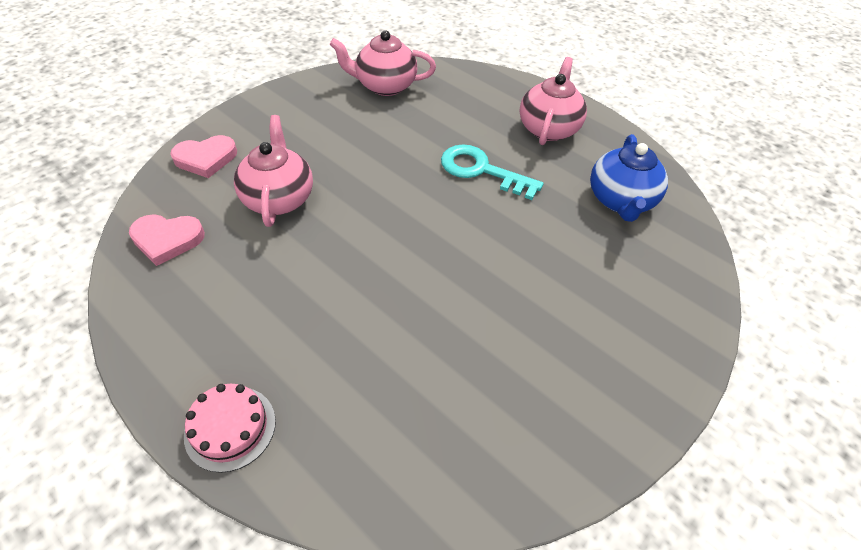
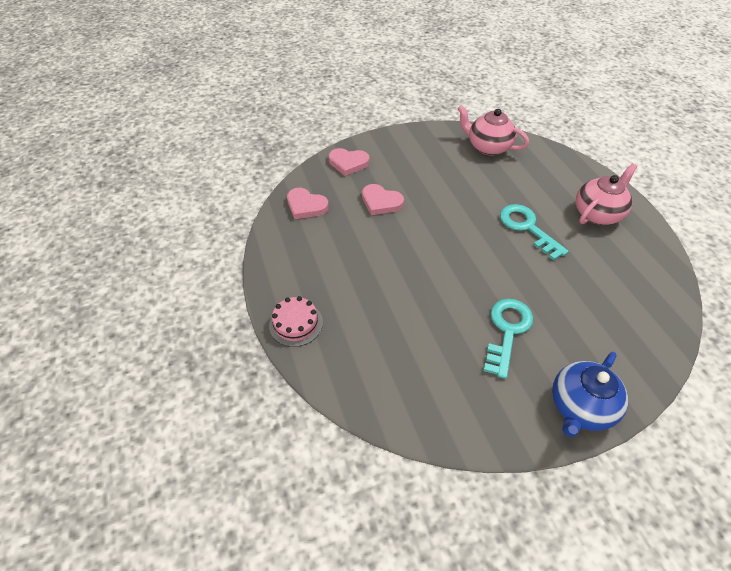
camera: 30 degrees right, 0 degrees up
pink teapot [234,115,313,227] -> pink heart [362,184,404,215]
blue teapot [590,134,668,222] -> blue teapot moved to [552,352,628,437]
none -> turquoise key [483,299,533,379]

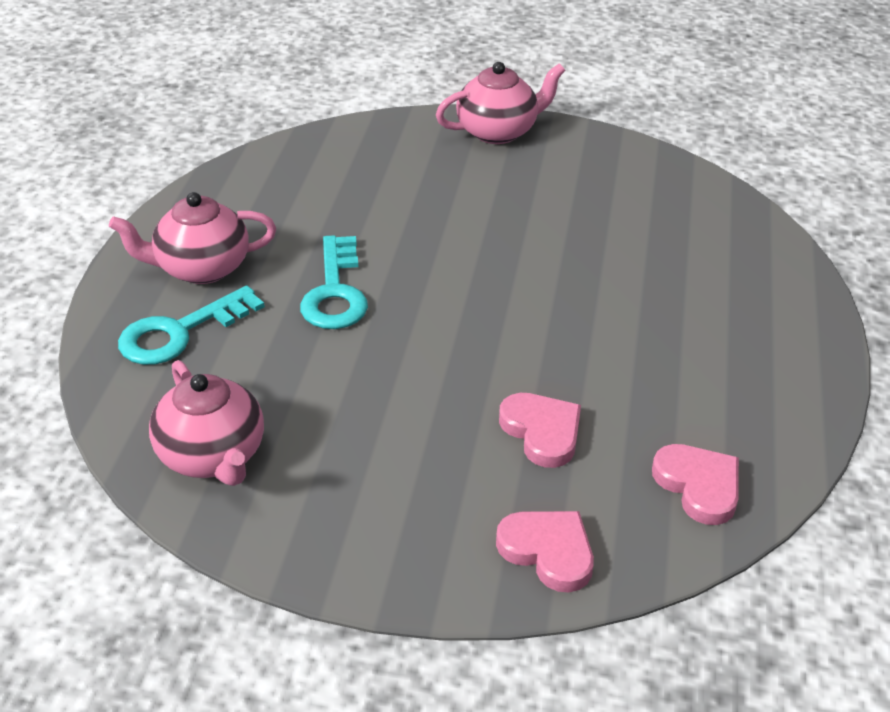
camera: 150 degrees left, 10 degrees down
pink cake [269,296,323,347] -> none
turquoise key [483,299,533,379] -> turquoise key moved to [118,285,265,365]
blue teapot [552,352,628,437] -> pink teapot [436,62,566,144]

